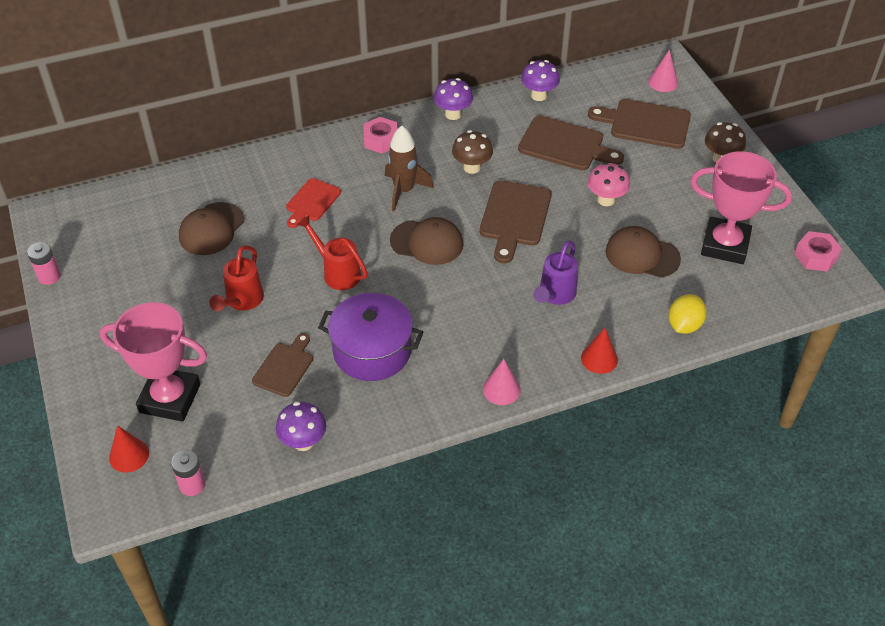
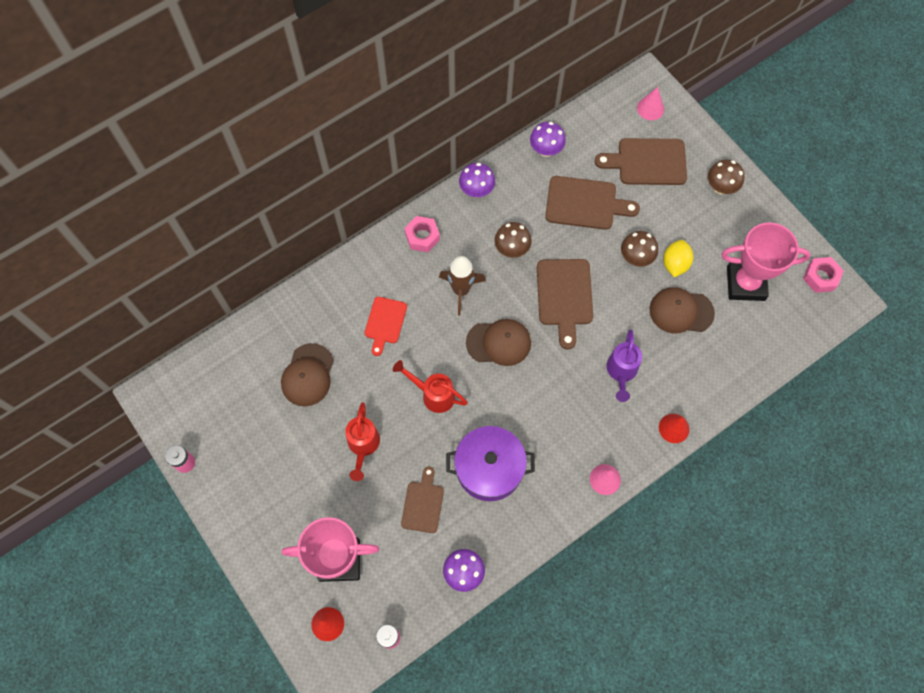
camera: 15 degrees left, 20 degrees up
pink mushroom [588,162,630,206] -> brown mushroom [621,231,658,267]
yellow lemon [669,294,707,334] -> yellow lemon moved to [663,240,693,277]

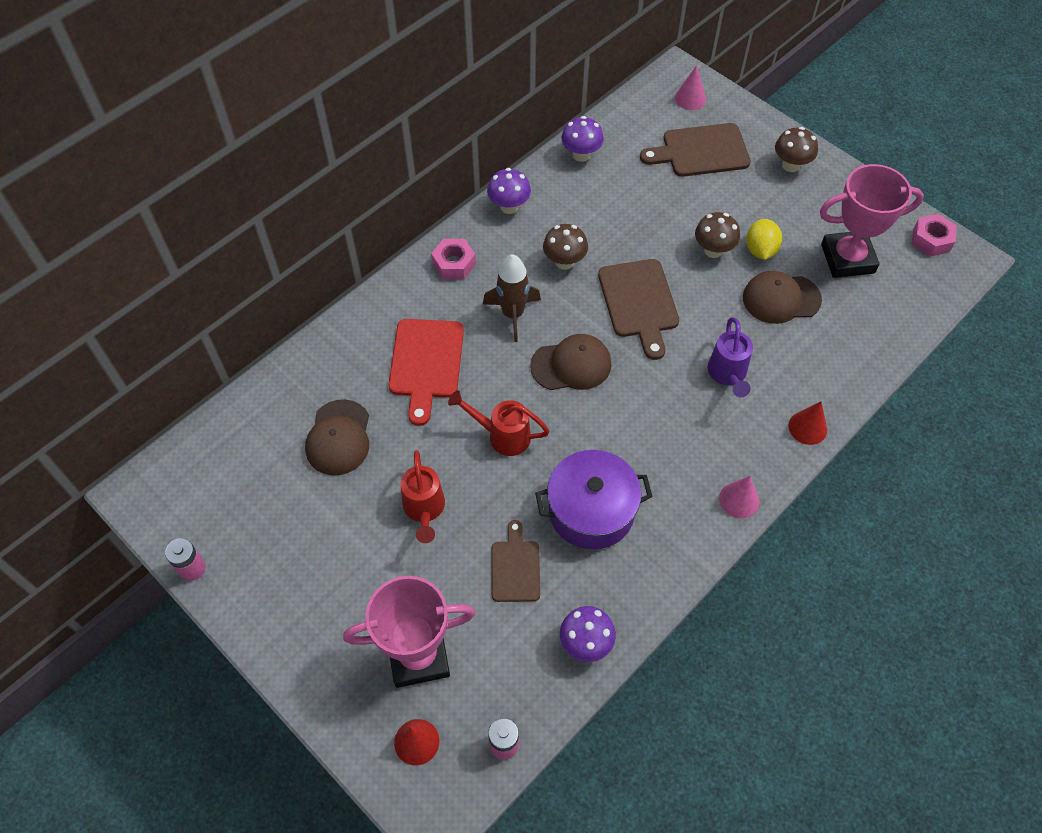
camera: 10 degrees left, 10 degrees down
red cutting board [365,297,407,356] -> red cutting board [388,319,464,426], size x1.58
brown cutting board [545,176,640,230] -> none

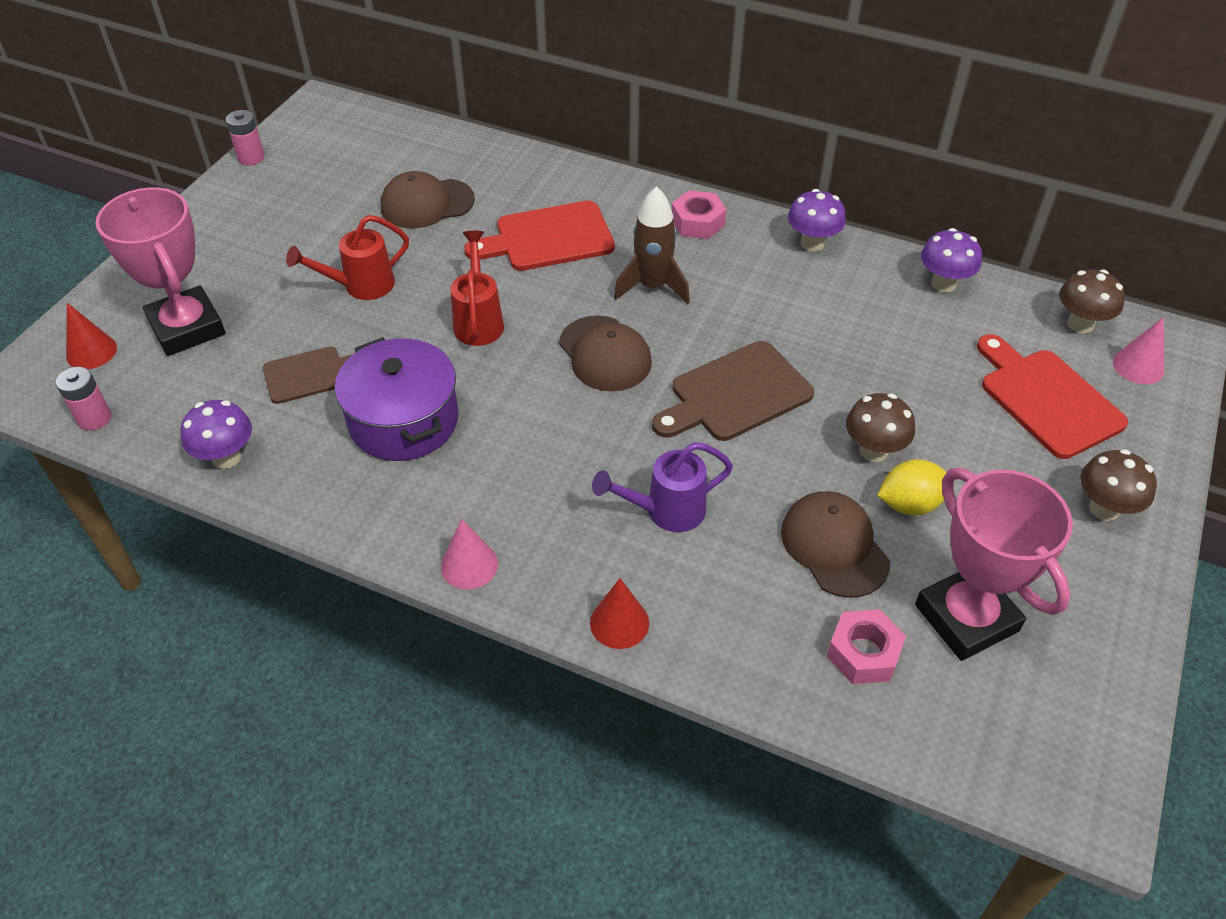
camera: 70 degrees right, 10 degrees down
brown mushroom [543,224,588,270] -> brown mushroom moved to [1059,269,1125,333]
brown cutting board [640,123,751,177] -> red cutting board [977,334,1128,459]
pink nut [912,214,957,257] -> pink nut moved to [827,609,906,684]

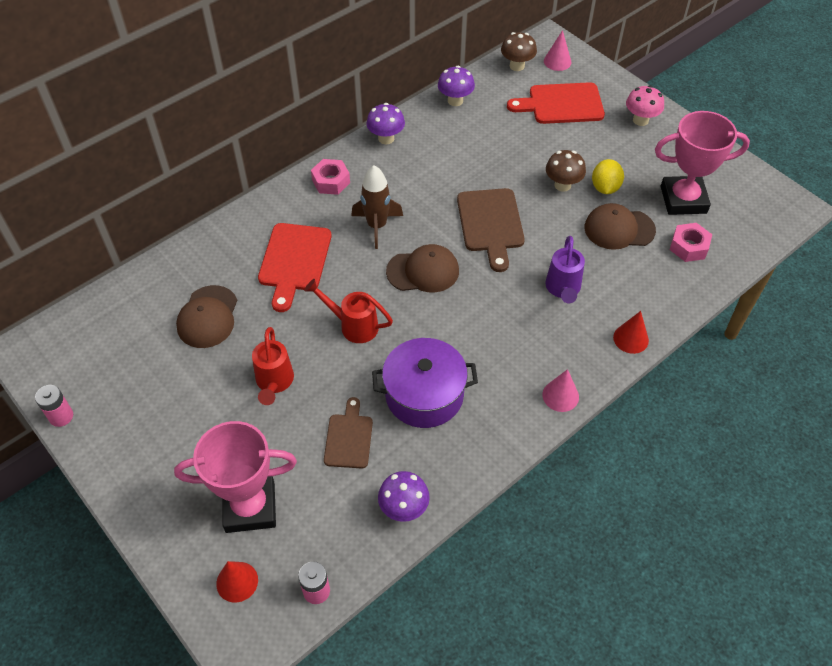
camera: 65 degrees left, 5 degrees up
brown mushroom [1080,449,1157,521] -> pink mushroom [626,85,664,126]

